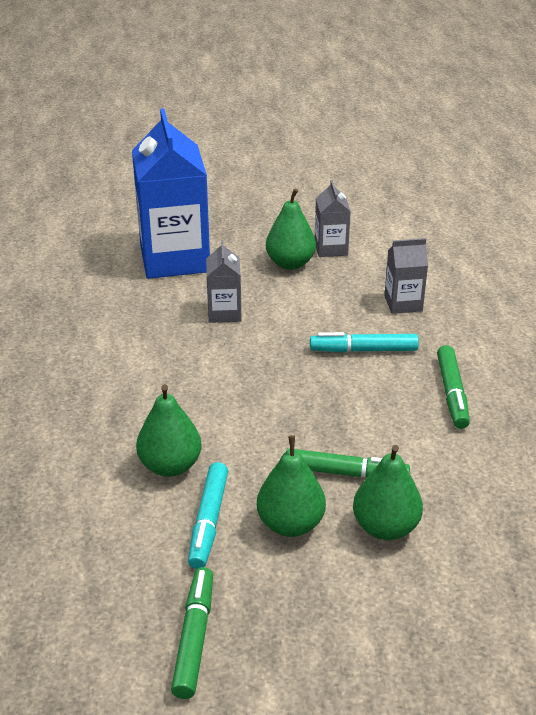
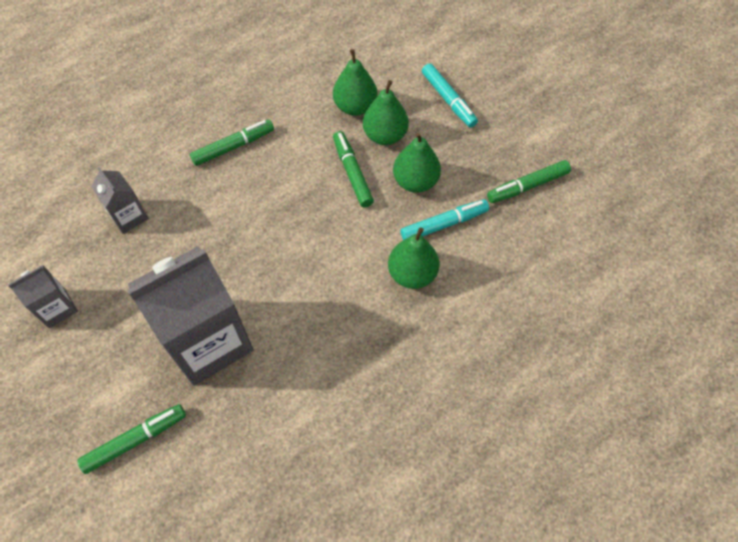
camera: 120 degrees left, 25 degrees up
blue carton [132,108,210,279] -> green marker [77,404,186,474]
grey carton [206,240,242,323] -> grey carton [127,246,253,386], size x2.10
green pear [266,189,316,270] -> green pear moved to [333,49,378,116]
turquoise marker [310,332,419,353] -> turquoise marker moved to [422,63,478,128]

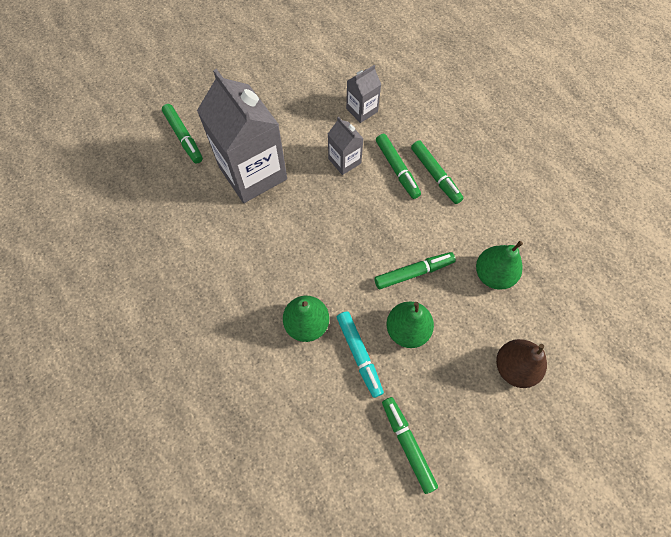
camera: 90 degrees right, 5 degrees up
grey carton [8,265,78,328] -> grey carton moved to [328,117,364,175]
green pear [363,80,409,145] -> none
turquoise marker [422,63,478,128] -> brown pear [496,339,547,388]
none -> green marker [376,134,421,199]

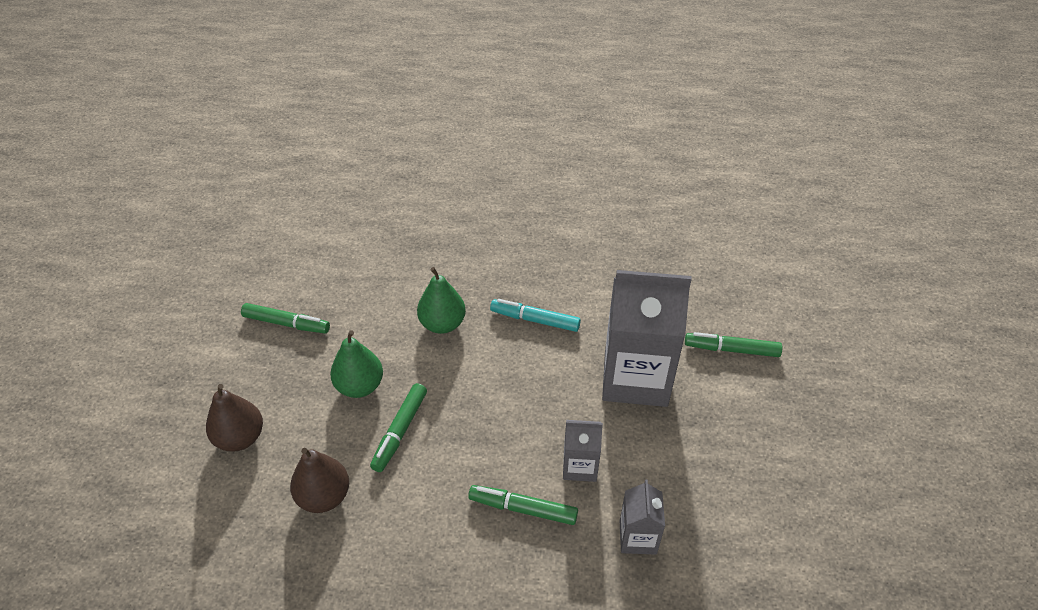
camera: 130 degrees right, 20 degrees down
turquoise marker [337,311,384,398] -> turquoise marker moved to [490,299,581,332]
green marker [411,140,463,204] -> none
green pear [476,241,523,290] -> brown pear [290,448,349,513]

